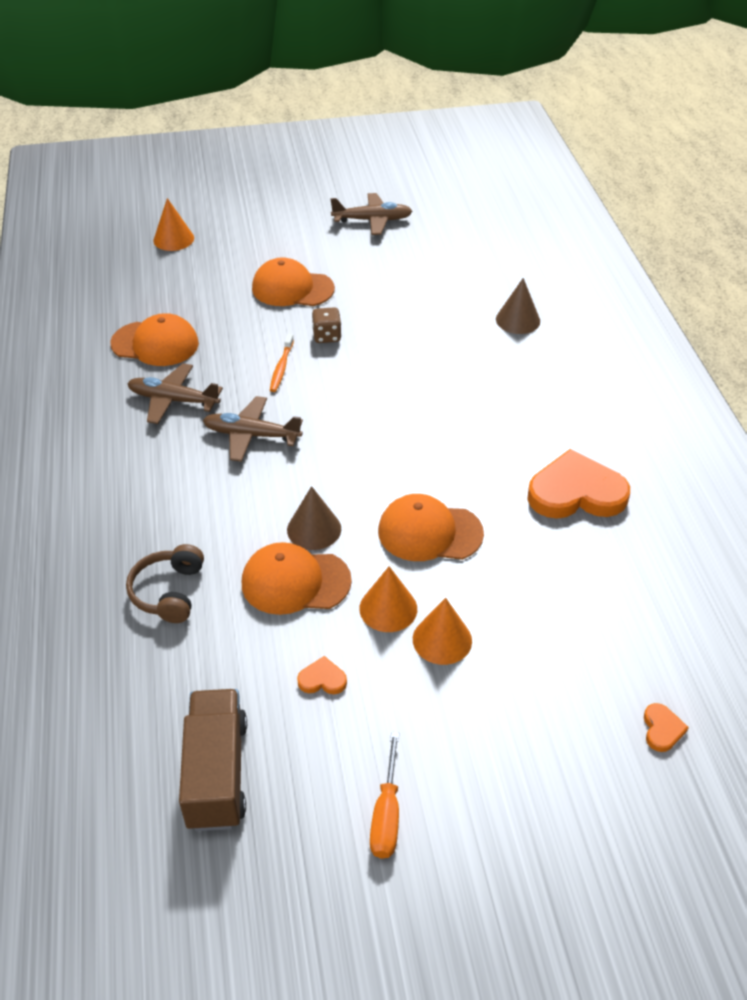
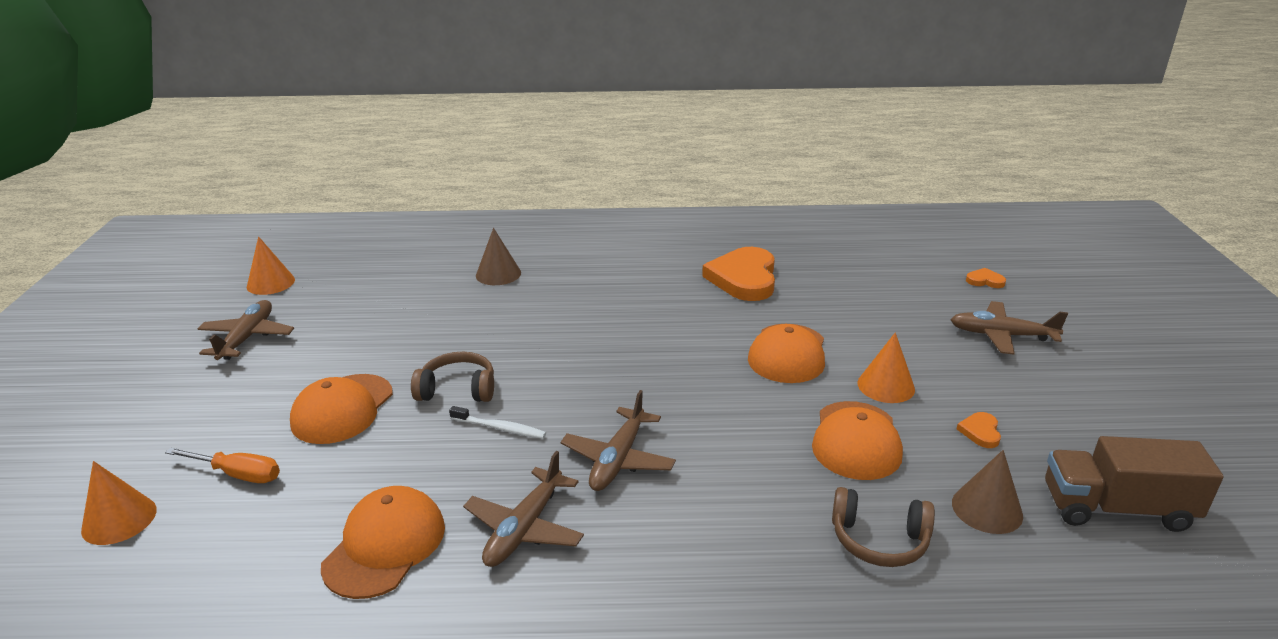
camera: 80 degrees left, 15 degrees down
orange toothbrush [270,334,294,392] -> white toothbrush [449,406,546,439]
brown cone [287,486,341,550] -> brown cone moved to [952,450,1023,534]
brown dice [312,307,342,343] -> brown headphones [411,352,494,402]
orange screwdriver [370,732,399,859] -> orange screwdriver moved to [165,447,280,483]
orange cone [413,598,472,665] -> orange cone moved to [247,236,295,295]
none -> brown plane [950,301,1068,354]

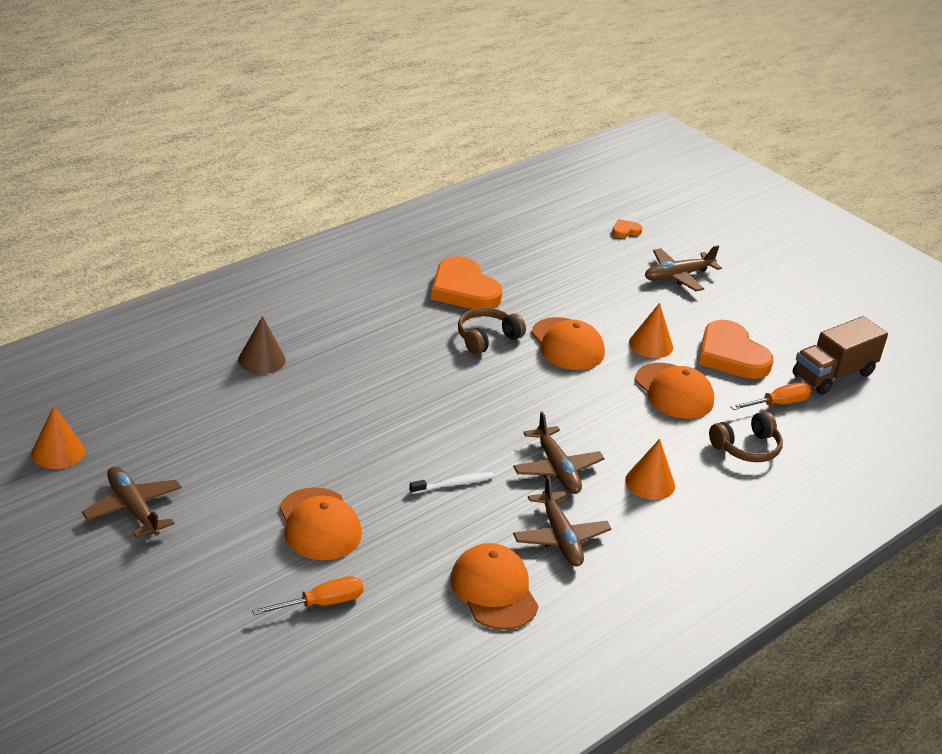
camera: 45 degrees left, 5 degrees up
orange cone [81,461,157,545] -> orange cone moved to [625,439,675,500]
brown headphones [411,352,494,402] -> brown headphones moved to [458,308,526,355]
brown cone [952,450,1023,534] -> orange screwdriver [730,382,811,410]
orange heart [957,412,1001,448] -> orange heart [699,320,773,379], size x2.37

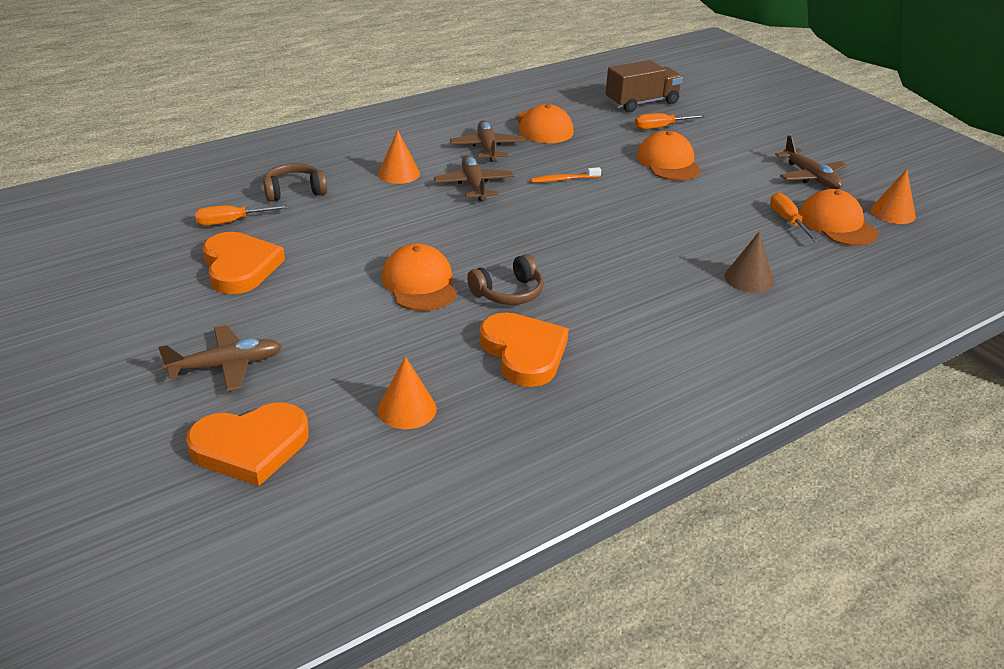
camera: 170 degrees left, 0 degrees up
white toothbrush [409,472,494,494] -> orange toothbrush [530,167,601,183]
orange heart [612,219,642,238] -> orange heart [186,402,309,486], size x2.37
orange cone [629,303,673,358] -> orange cone moved to [377,356,437,429]
orange cap [635,363,714,419] -> orange cap moved to [799,189,878,246]
brown truck [793,316,888,395] -> brown truck moved to [605,60,683,112]
none -> orange screwdriver [770,192,820,242]

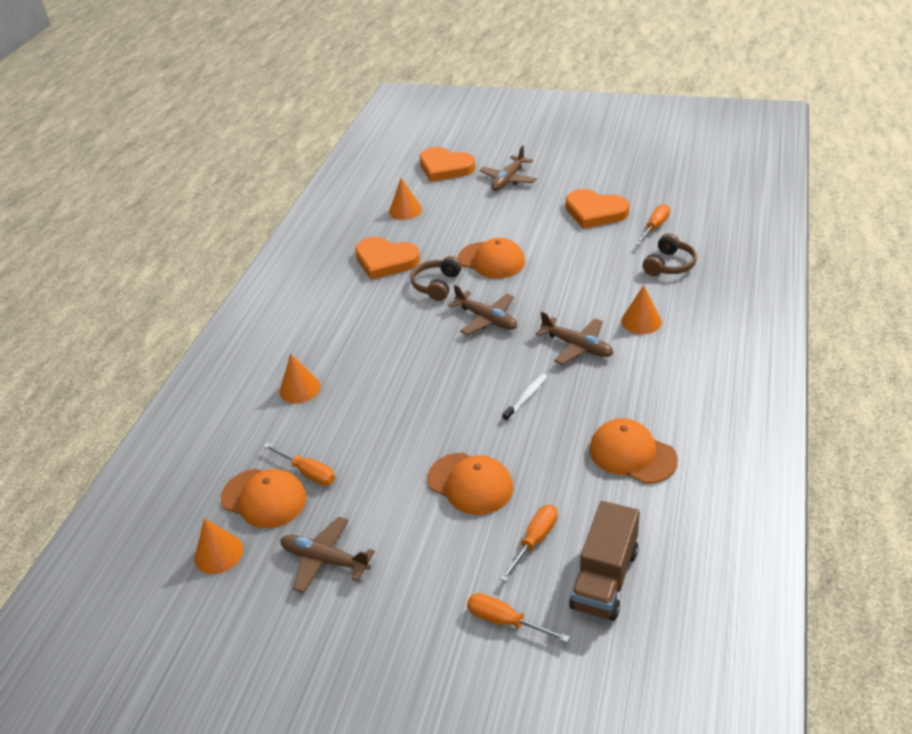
camera: 145 degrees right, 5 degrees up
orange heart [186,402,309,486] -> orange heart turned 90 degrees counterclockwise [419,147,475,182]
brown plane [450,120,525,162] -> brown plane moved to [448,285,517,335]
orange toothbrush [530,167,601,183] -> white toothbrush [502,374,547,422]
brown cone [724,231,774,293] -> orange cone [279,354,321,403]
none -> orange screwdriver [467,593,570,642]

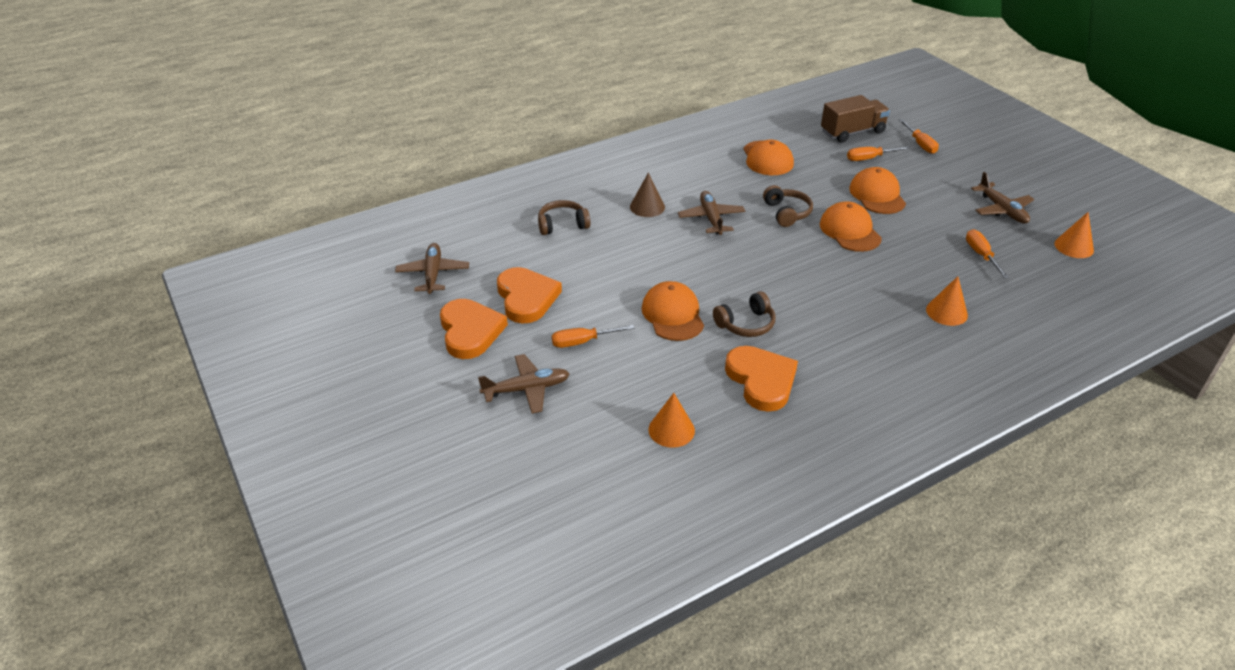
camera: 140 degrees left, 0 degrees up
orange cap [221,469,307,528] -> orange cap moved to [820,201,882,252]
orange heart [419,147,475,182] -> orange heart moved to [440,299,508,359]
brown plane [448,285,517,335] -> brown plane moved to [395,243,469,294]
white toothbrush [502,374,547,422] -> brown headphones [763,185,813,227]
orange cone [621,285,662,334] -> brown cone [630,173,665,217]
orange screwdriver [636,204,670,245] -> orange screwdriver moved to [552,325,635,348]

